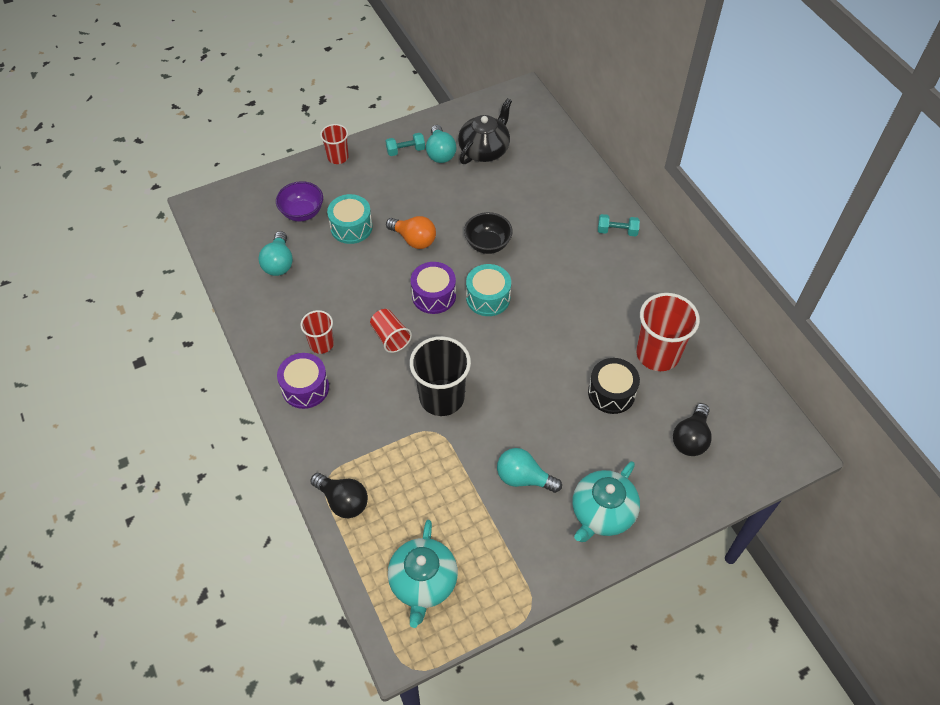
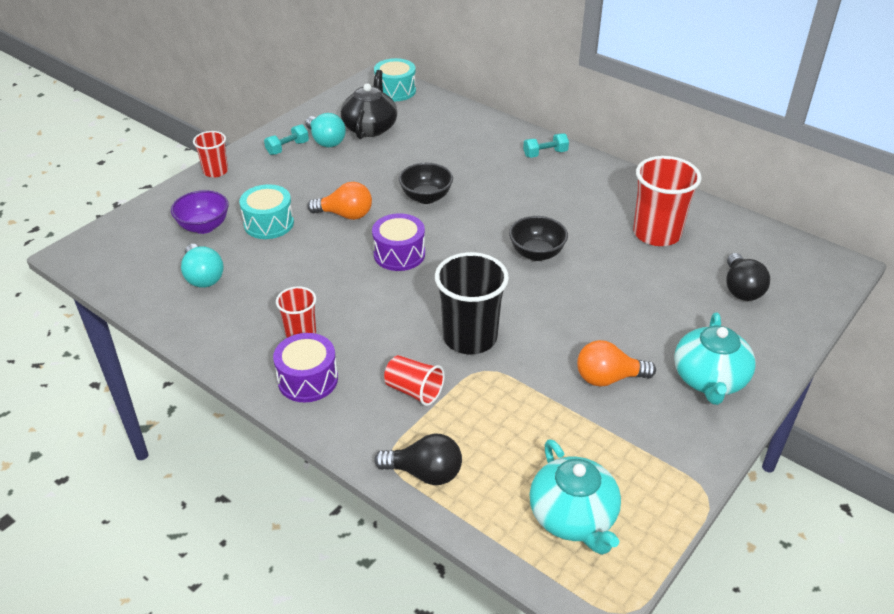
camera: 25 degrees left, 15 degrees down
red cup [370,309,412,353] -> red cup moved to [384,355,445,406]
turquoise drum [466,264,511,316] -> turquoise drum moved to [374,58,416,101]
turquoise light bulb [497,448,562,493] -> orange light bulb [577,340,656,387]
black drum [588,358,640,414] -> none
none -> black bowl [509,216,568,261]

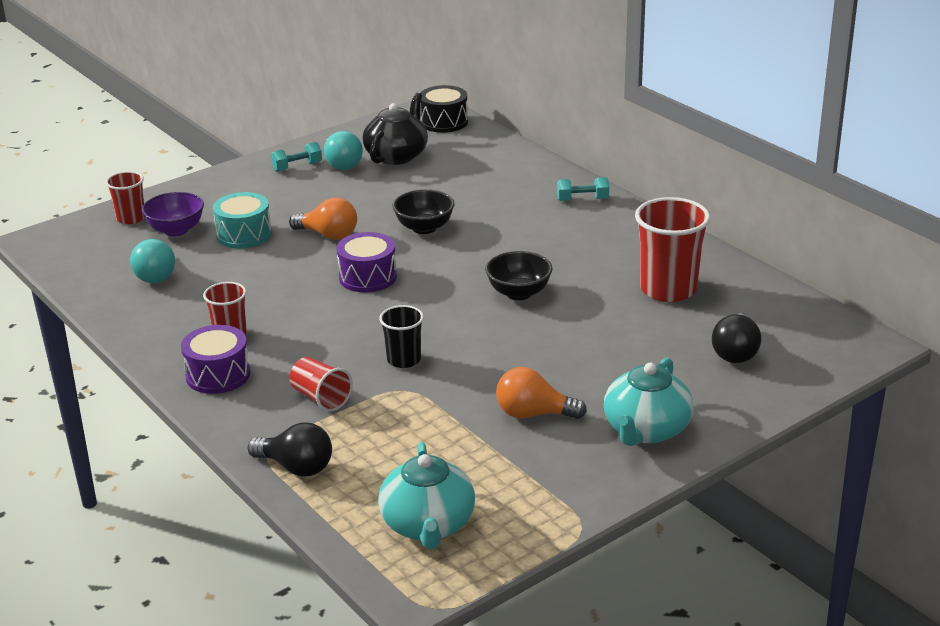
camera: 15 degrees right, 10 degrees down
red cup [193,131,228,177] -> red cup moved to [106,171,145,224]
turquoise drum [374,58,416,101] -> black drum [420,85,468,133]
black cup [435,252,509,354] -> black cup [379,305,424,368], size x0.56

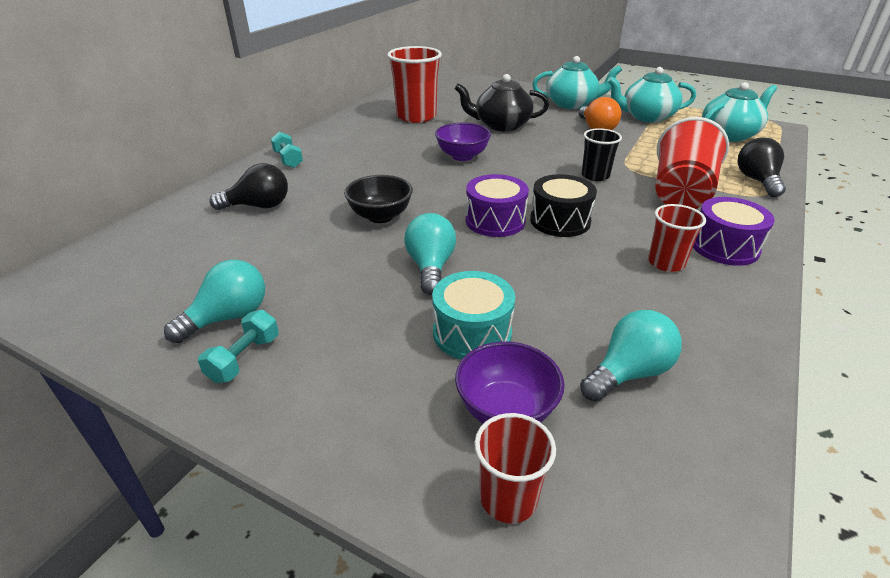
camera: 115 degrees left, 5 degrees up
turquoise dumbbell [271,142,322,172] -> turquoise dumbbell turned 75 degrees clockwise [198,310,279,383]
orange light bulb [289,197,357,240] -> turquoise light bulb [404,213,456,295]
red cup [289,357,353,411] -> red cup [656,117,729,209], size x1.78
black teapot [363,93,428,165] -> black teapot moved to [455,74,549,131]
black drum [420,85,468,133] -> black drum moved to [530,174,597,237]
black bowl [485,251,553,300] -> purple bowl [435,123,491,161]
black light bulb [712,314,761,363] -> black light bulb moved to [209,163,288,210]
none -> turquoise teapot [607,67,696,123]

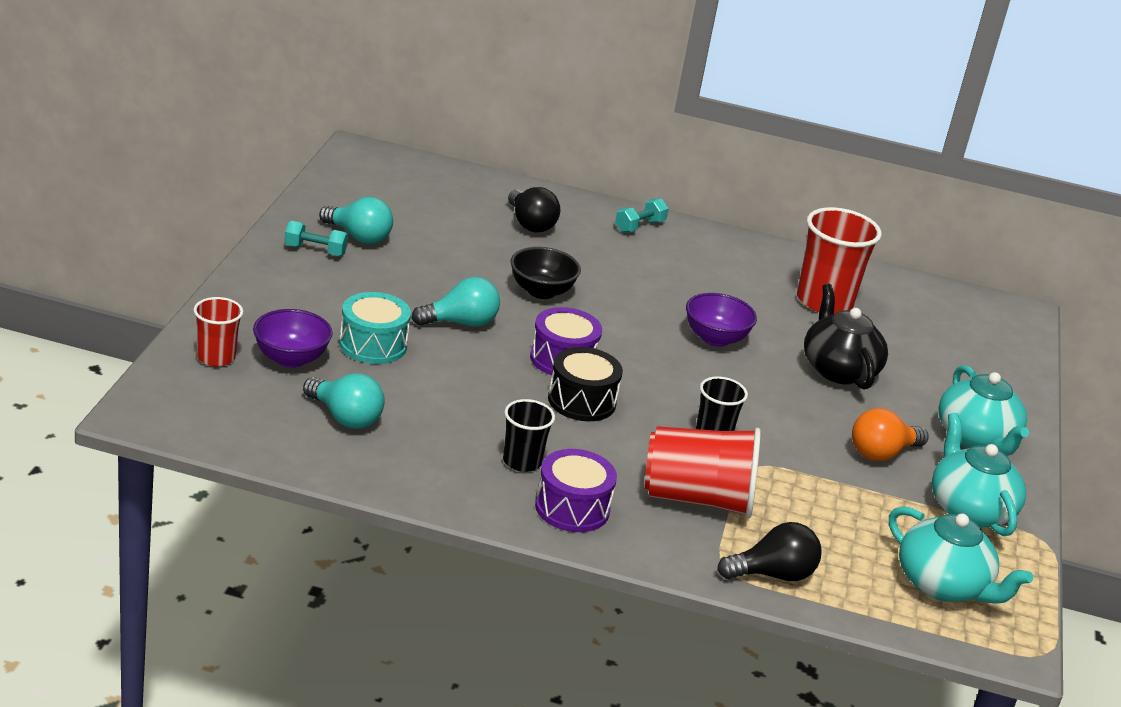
camera: 70 degrees right, 5 degrees down
red cup [648,204,706,272] -> black cup [503,399,555,472]

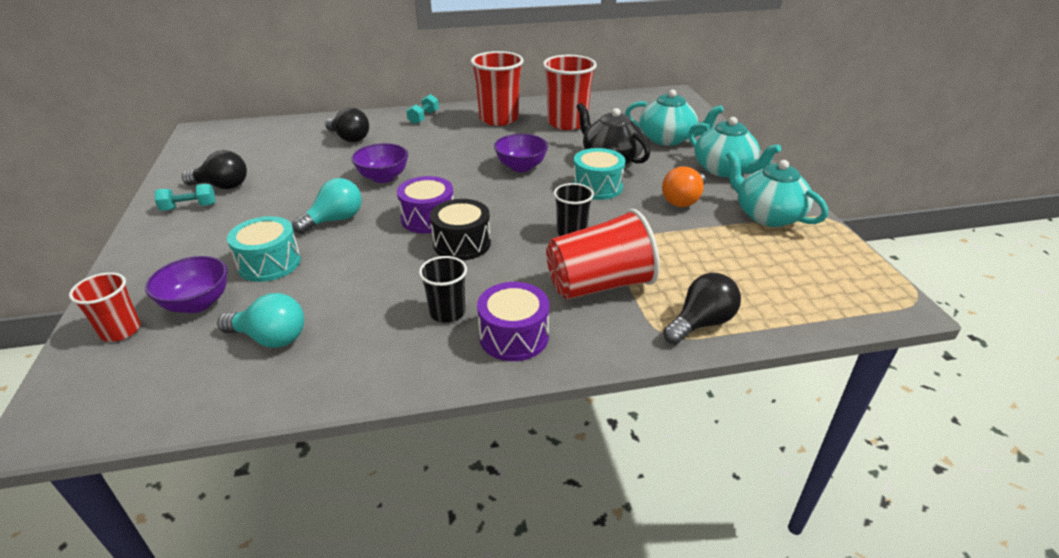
camera: 20 degrees left, 5 degrees up
turquoise light bulb [319,197,393,244] -> black light bulb [182,150,247,189]
black bowl [510,247,581,299] -> purple bowl [351,143,408,183]
turquoise teapot [889,506,1033,604] -> turquoise teapot moved to [625,89,724,146]
none -> red cup [471,51,524,126]
none -> turquoise drum [573,148,626,200]

